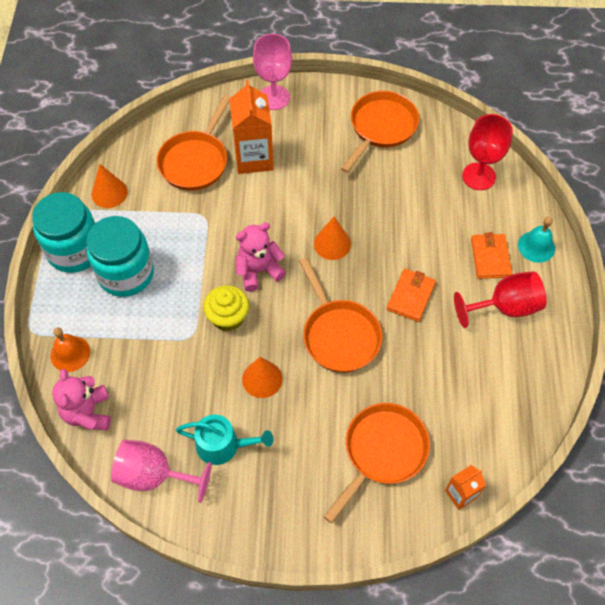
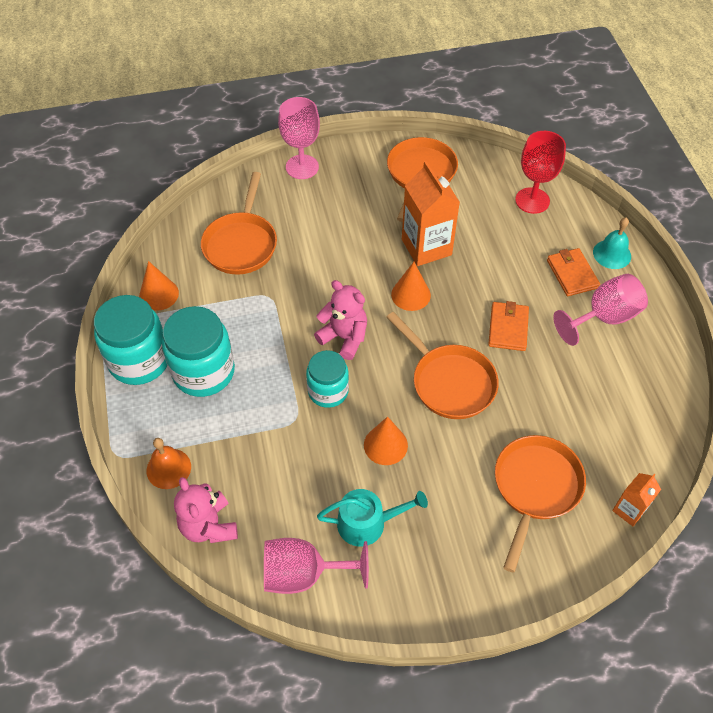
camera: 15 degrees left, 5 degrees down
yellow cupcake [203,285,249,331] -> turquoise jar [306,350,349,408]
orange carton [230,80,274,174] -> orange carton moved to [402,161,460,266]
pink teddy bear [236,222,286,292] -> pink teddy bear turned 75 degrees clockwise [314,280,367,360]
red goblet [454,271,546,328] -> pink goblet [553,274,648,346]

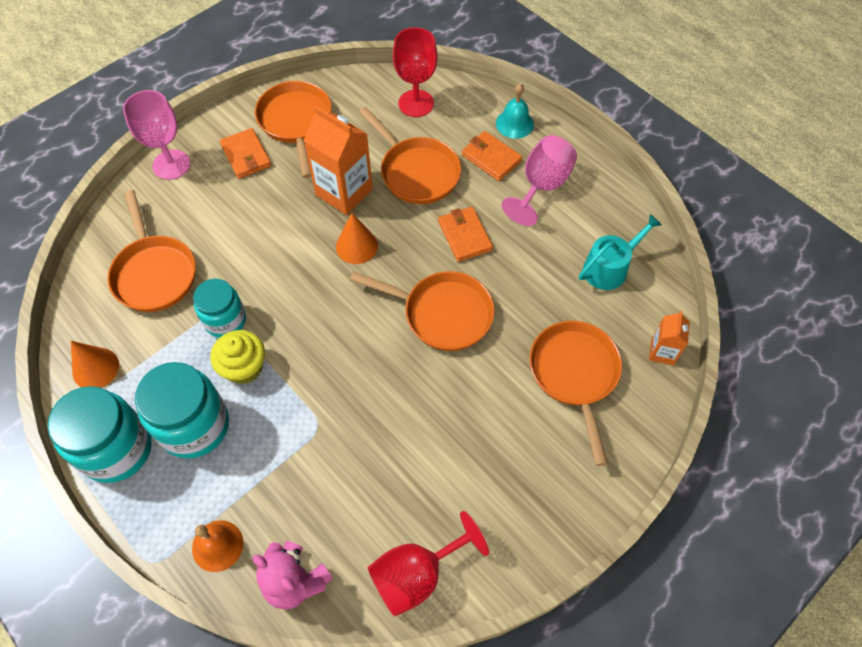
camera: 30 degrees left, 5 degrees up
pink goblet [264,538,369,594] -> red goblet [367,511,489,617]
turquoise jar [306,350,349,408] -> turquoise jar moved to [193,279,246,338]
pink teddy bear [314,280,367,360] -> none
turquoise watering can [317,489,428,547] -> turquoise watering can moved to [579,214,662,290]
orange cone [364,417,408,465] -> none
none -> yellow cupcake [210,330,265,384]
none -> orange wallet [220,128,271,179]
none -> orange pan [359,107,461,204]

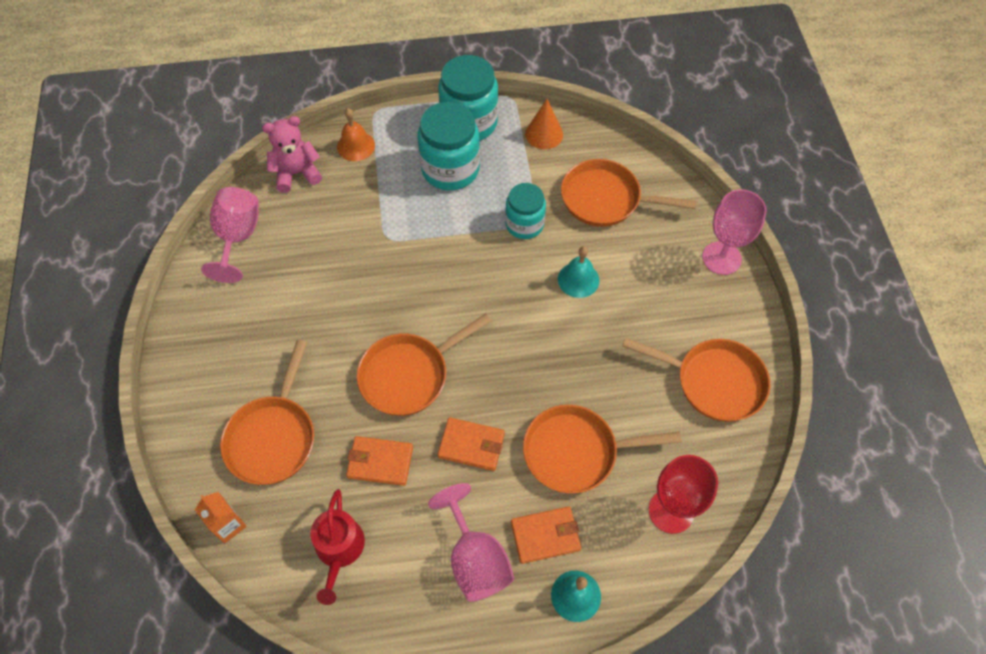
camera: 125 degrees right, 0 degrees up
yellow cupcake [210,330,265,384] -> none
orange wallet [220,128,271,179] -> orange wallet moved to [346,436,413,486]
orange carton [304,106,373,215] -> none
orange cone [336,213,378,264] -> none
red goblet [367,511,489,617] -> pink goblet [201,187,259,283]
orange pan [529,321,622,466] -> orange pan turned 75 degrees clockwise [220,340,314,485]
turquoise watering can [579,214,662,290] -> red watering can [310,489,365,605]
none -> turquoise bell [558,246,599,298]

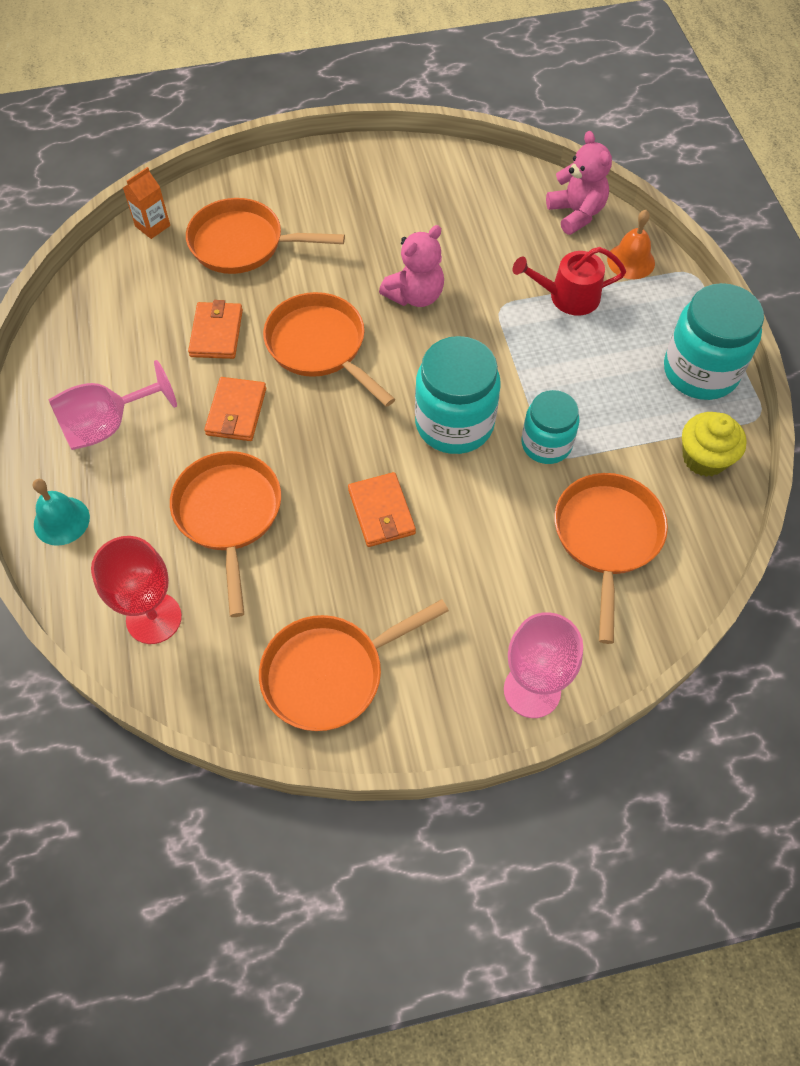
camera: 85 degrees right, 0 degrees up
pink goblet [201,187,259,283] -> none
red watering can [310,489,365,605] -> red watering can moved to [513,247,626,315]
turquoise jar [417,102,480,190] -> turquoise jar moved to [415,336,501,454]
orange wallet [511,506,581,564] -> orange wallet moved to [348,472,416,547]
orange cone [525,99,563,149] -> yellow cupcake [682,412,747,477]
turquoise bell [558,246,599,298] -> none
orange pan [622,337,770,422] -> orange pan turned 45 degrees clockwise [259,599,449,731]
none -> pink teddy bear [379,225,444,307]

